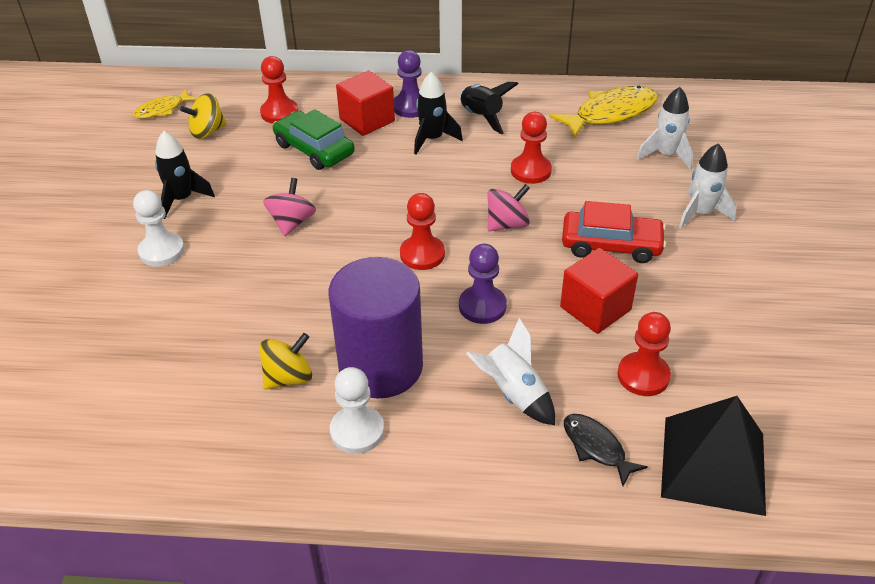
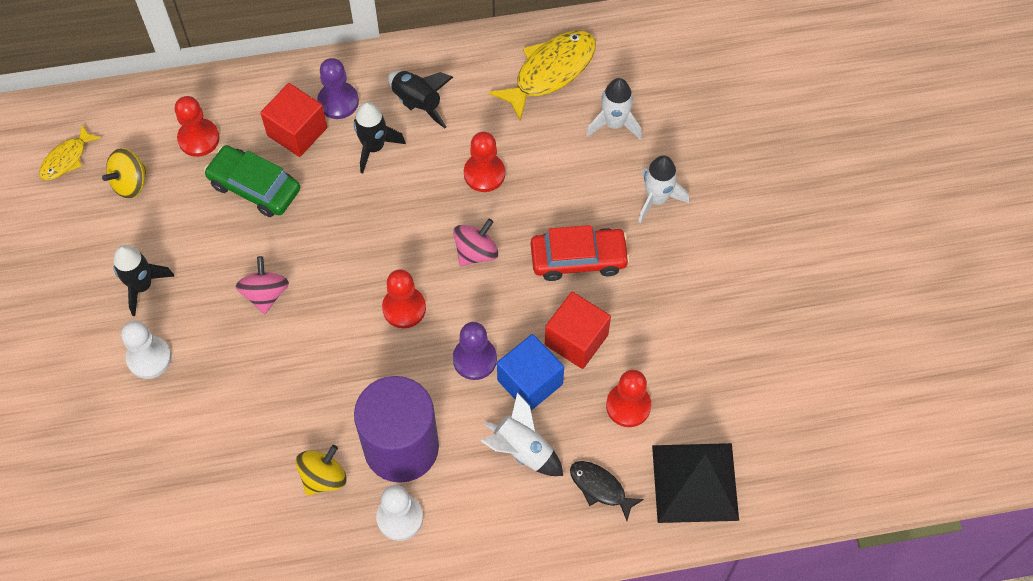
camera: 15 degrees left, 20 degrees up
none -> blue cube [497,334,564,411]

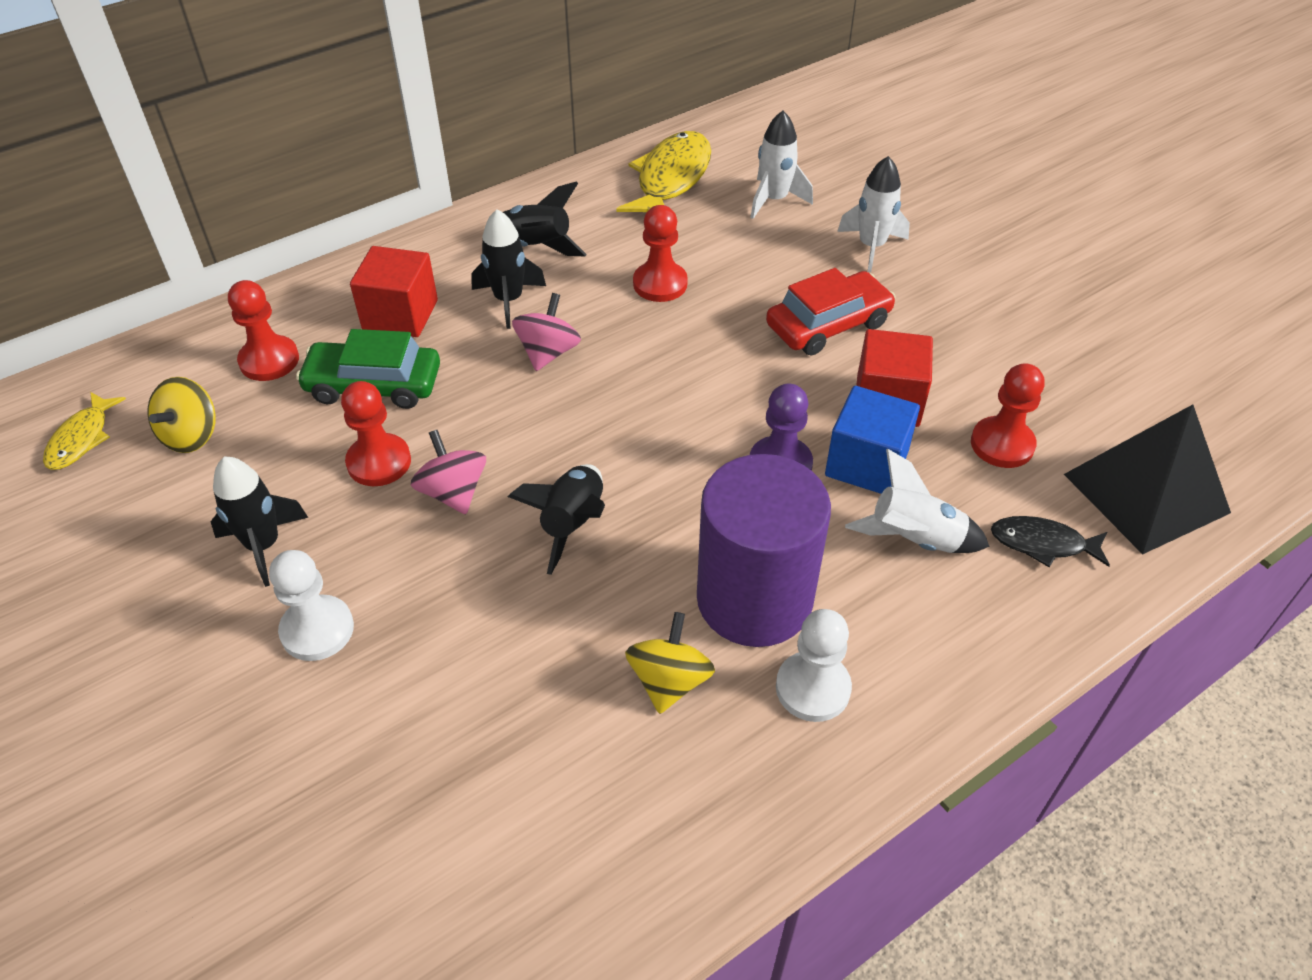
camera: 25 degrees left, 15 degrees down
purple pawn [318,58,359,119] -> none
red pawn [382,269,426,328] -> red pawn moved to [341,381,411,486]
pink spinning top [453,219,498,266] -> pink spinning top moved to [512,293,581,371]
none -> black rocket [508,464,605,575]

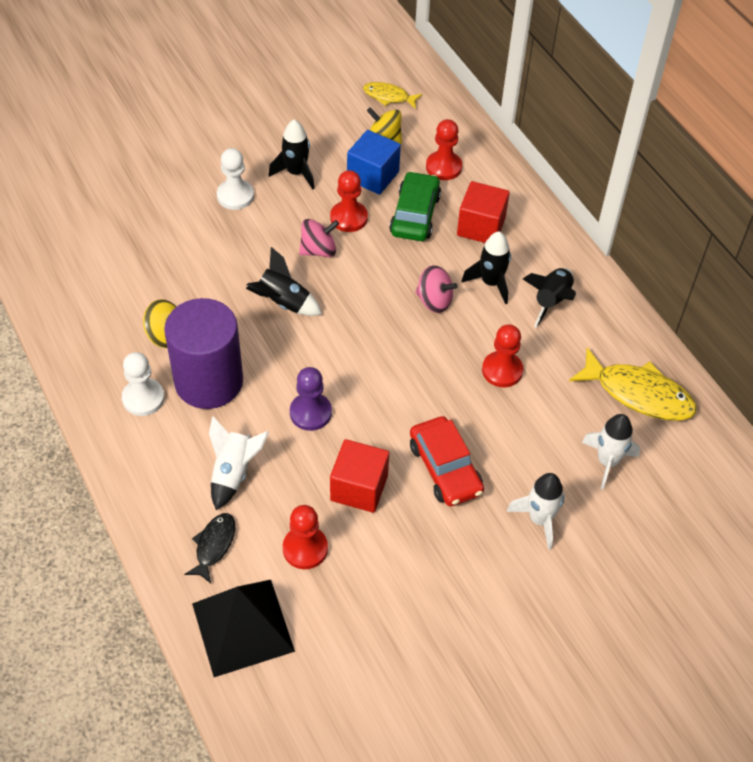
camera: 95 degrees right, 5 degrees up
blue cube [825,386,920,494] -> blue cube moved to [347,130,401,195]

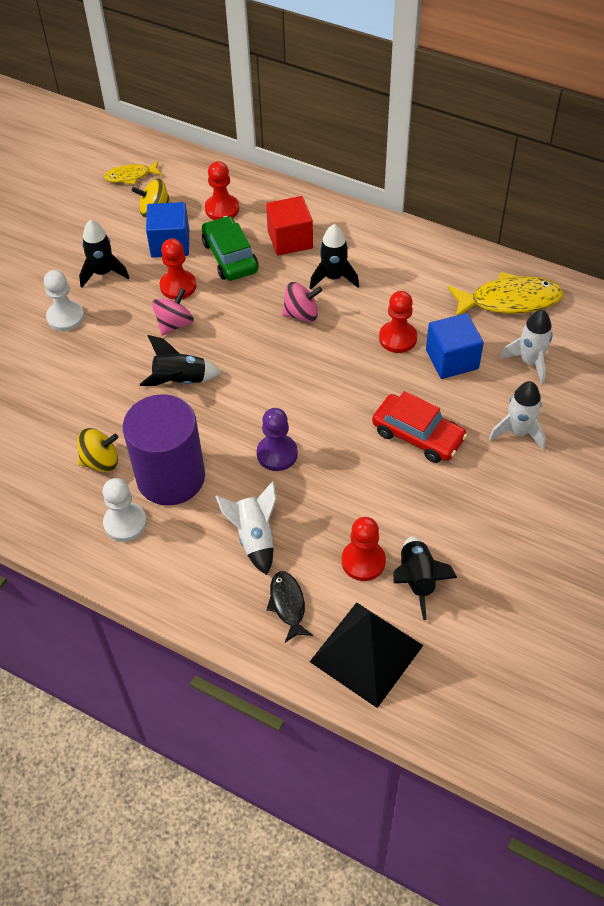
camera: 30 degrees left, 0 degrees up
red cube [330,439,389,513] -> none
black rocket [523,268,576,328] -> black rocket moved to [393,536,457,620]
none -> blue cube [426,313,484,379]

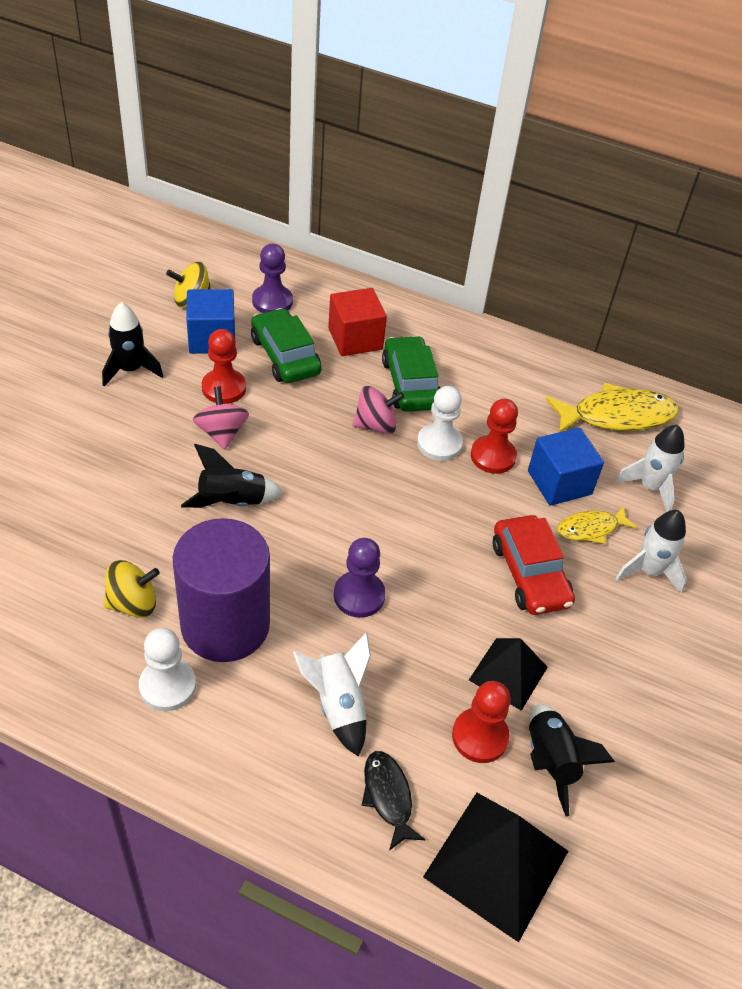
camera: 10 degrees left, 5 degrees down
white pawn [44,270,84,331] -> white pawn moved to [417,386,463,461]
yellow fish [104,161,162,185] -> yellow fish moved to [557,506,638,544]
pink spinning top [152,288,194,336] -> pink spinning top turned 45 degrees counterclockwise [193,387,249,449]
red pawn [205,161,239,220] -> purple pawn [252,244,293,313]
black rocket [310,224,359,289] -> green car [382,336,440,412]
red car [372,391,467,463] -> red car turned 45 degrees clockwise [493,515,575,615]
none -> black pyramid [469,638,548,711]

